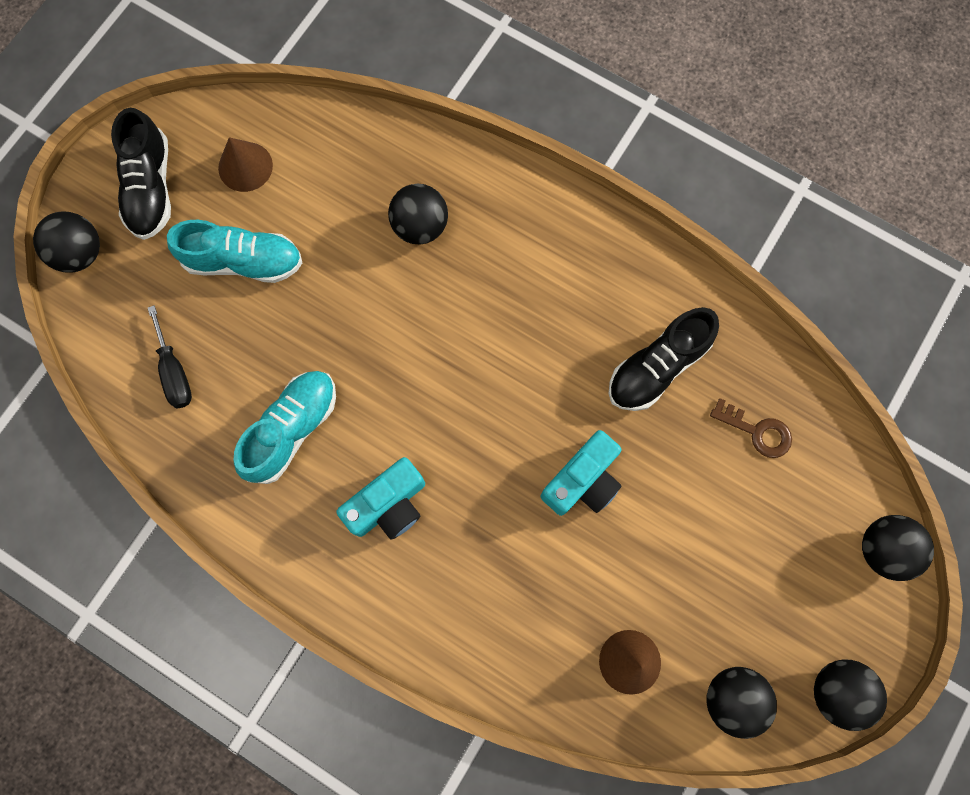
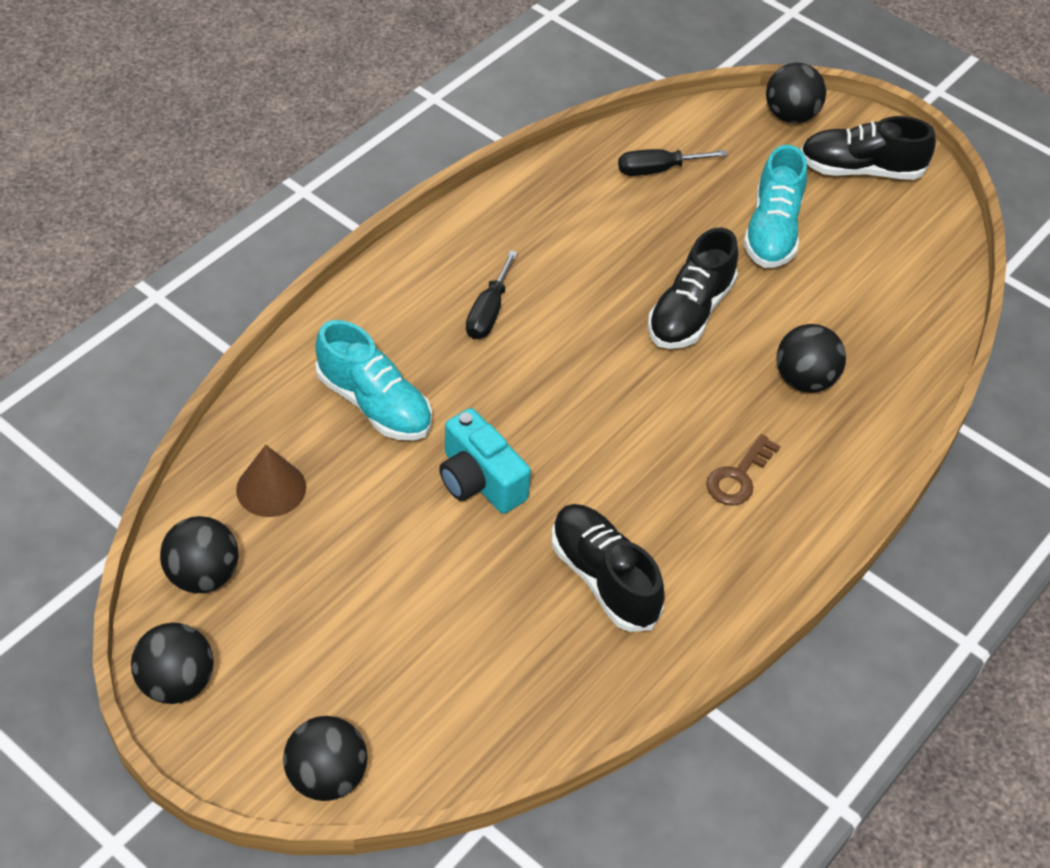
camera: 95 degrees right, 25 degrees down
brown cone [218,137,273,192] -> none
turquoise shoe [234,371,336,484] -> turquoise shoe moved to [315,320,432,441]
turquoise camera [336,457,425,540] -> black screwdriver [466,250,518,339]
brown key [710,398,792,458] -> brown key moved to [706,434,780,505]
none -> black shoe [648,227,738,349]

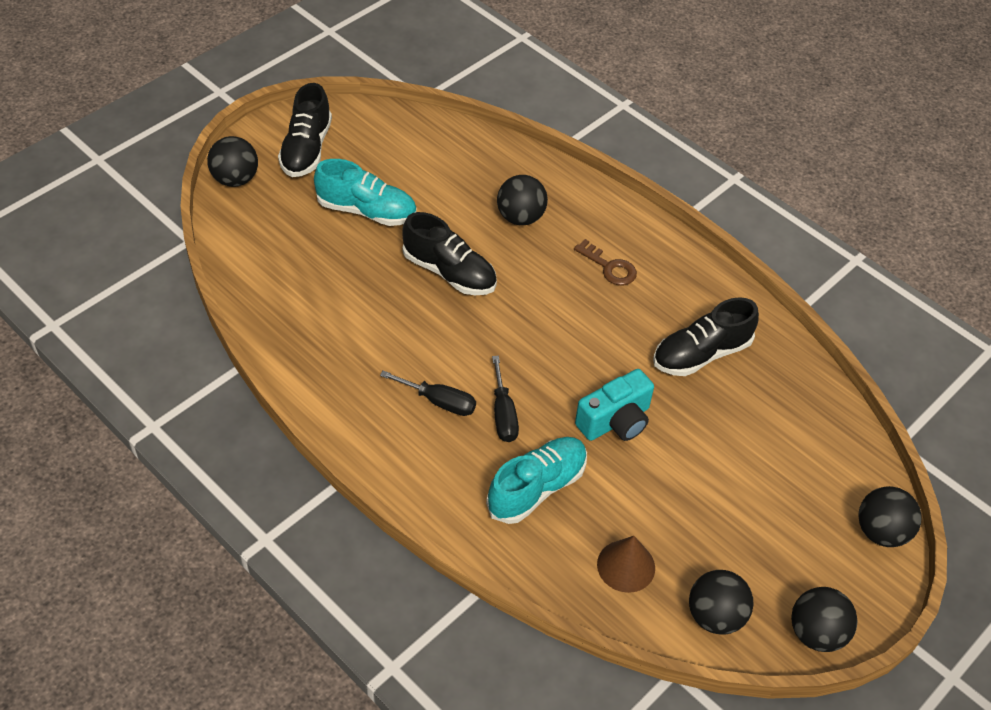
camera: 85 degrees left, 0 degrees up
black screwdriver [618,149,728,176] -> black screwdriver moved to [492,356,519,442]

